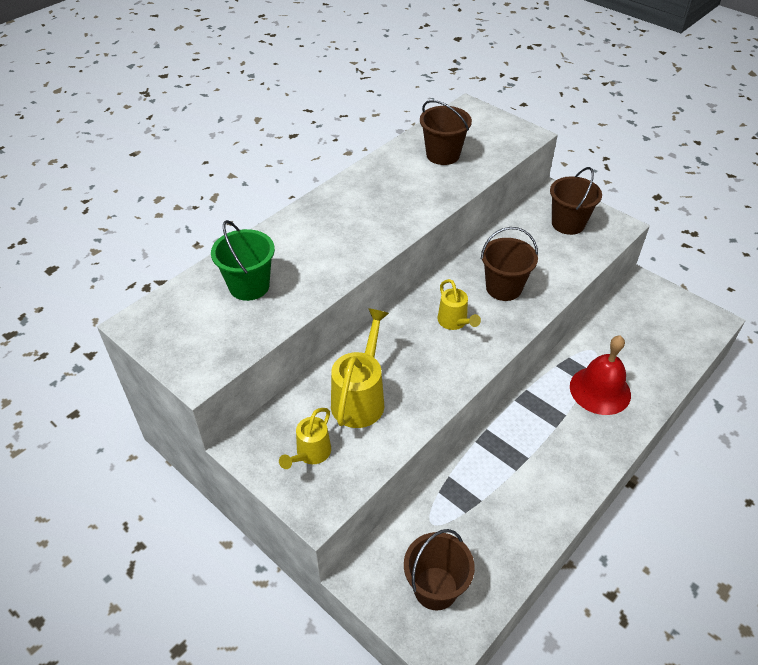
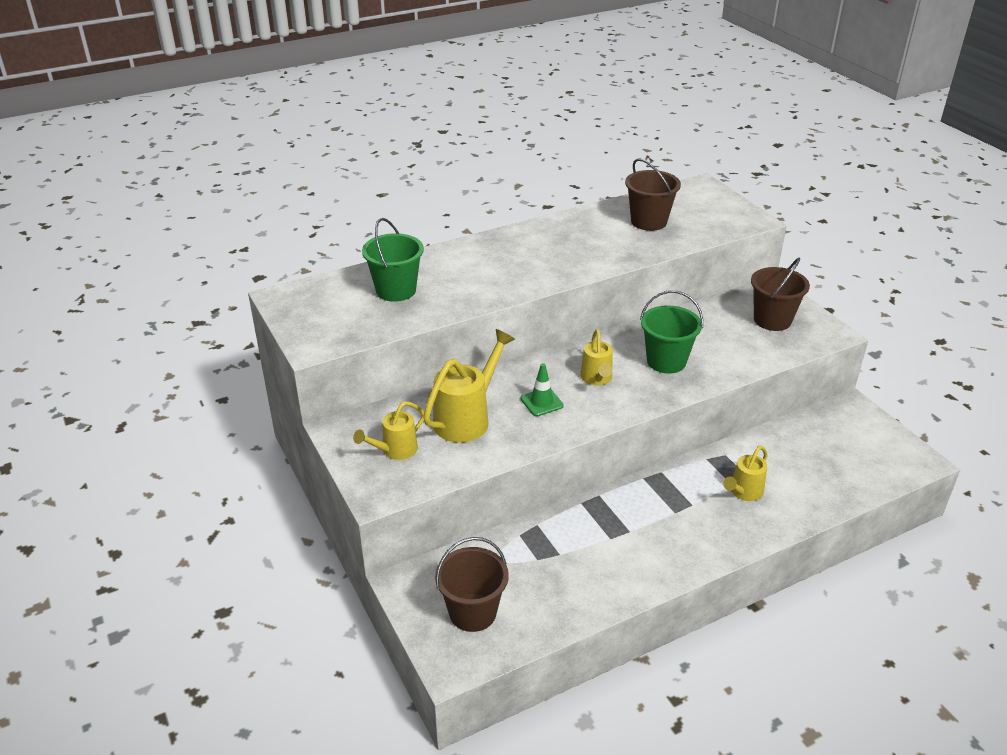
camera: 20 degrees right, 10 degrees down
brown bucket [481,227,538,301] -> green bucket [640,290,703,373]
red bell [570,336,631,415] -> yellow watering can [723,446,768,501]
none -> green traffic cone [521,363,564,416]

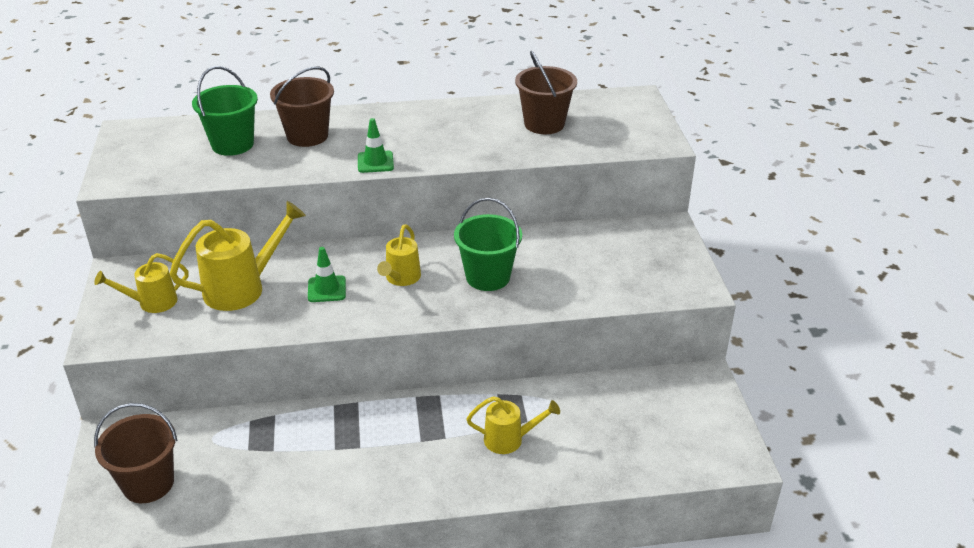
camera: 20 degrees right, 0 degrees up
yellow watering can [723,446,768,501] -> yellow watering can turned 150 degrees counterclockwise [466,396,560,454]
brown bucket [751,258,810,331] -> brown bucket moved to [270,67,334,147]
none -> green traffic cone [358,118,394,173]

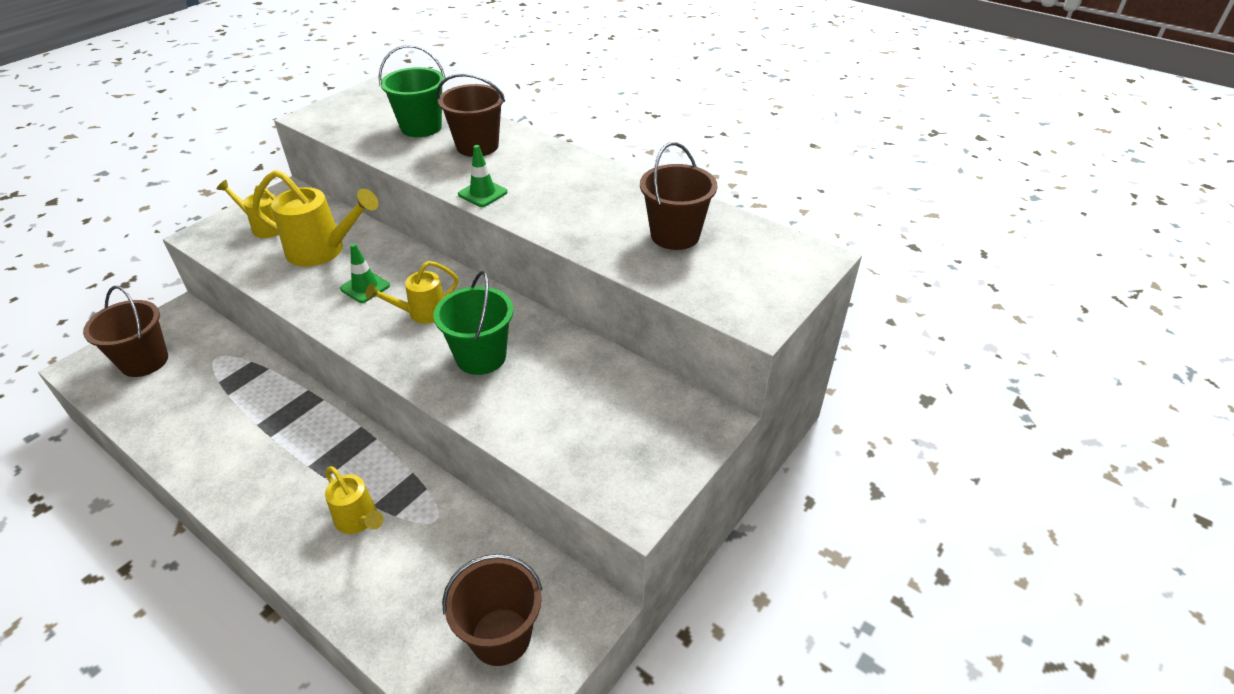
camera: 45 degrees right, 5 degrees up
none -> brown bucket [442,554,543,666]

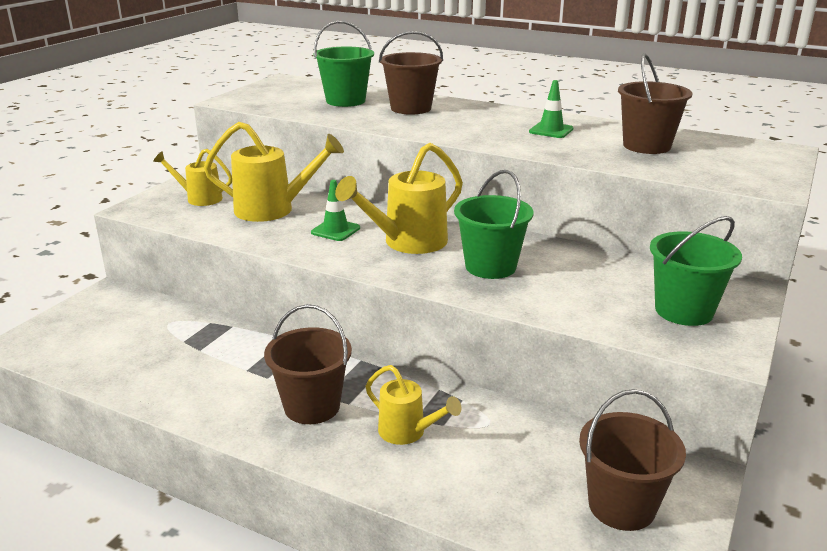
camera: 10 degrees left, 15 degrees down
brown bucket [83,286,168,377] -> brown bucket moved to [264,304,352,424]
yellow watering can [366,261,458,324] -> yellow watering can [335,143,463,254], size x1.64
green traffic cone [458,145,508,207] -> green traffic cone moved to [529,80,573,138]
none -> green bucket [650,216,742,326]

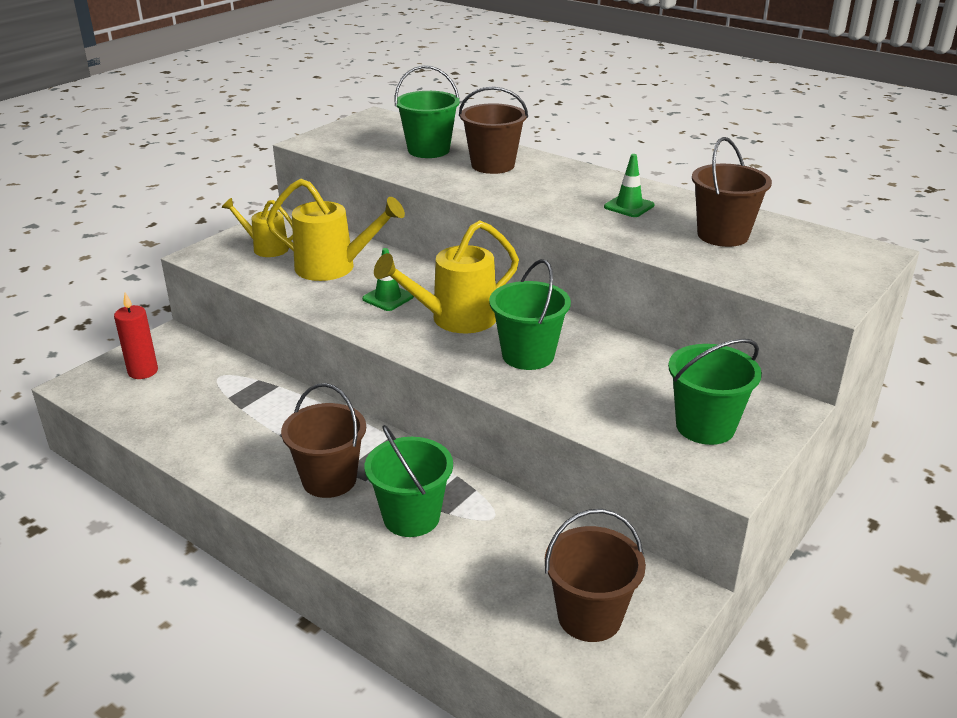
camera: 10 degrees right, 5 degrees up
yellow watering can [366,365,462,445] -> green bucket [365,425,453,537]
none -> red candle [114,293,158,379]

